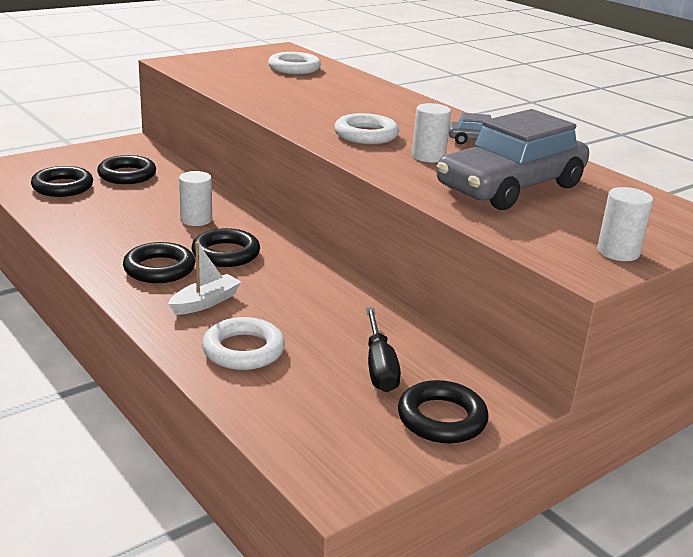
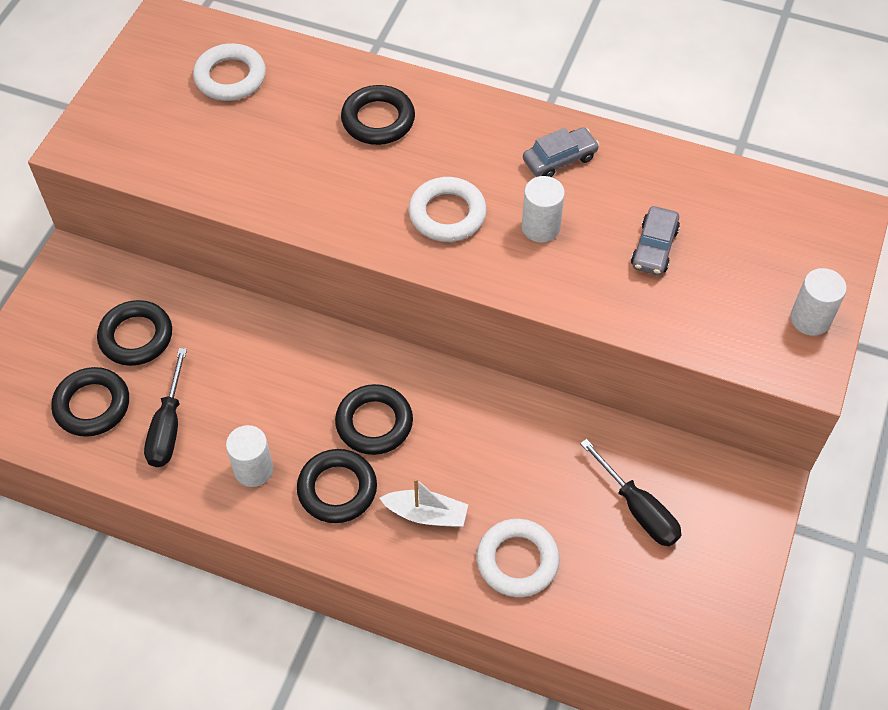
camera: 30 degrees left, 30 degrees up
white boat [168,242,241,315] -> white boat turned 90 degrees clockwise [379,478,468,527]
white cylinder [179,171,212,226] -> white cylinder moved to [226,425,273,487]
black ring [398,380,489,443] -> black ring moved to [341,85,415,145]
grey car [437,109,589,210] -> grey car [631,206,680,275], size x0.43
none -> black screwdriver [144,348,187,467]

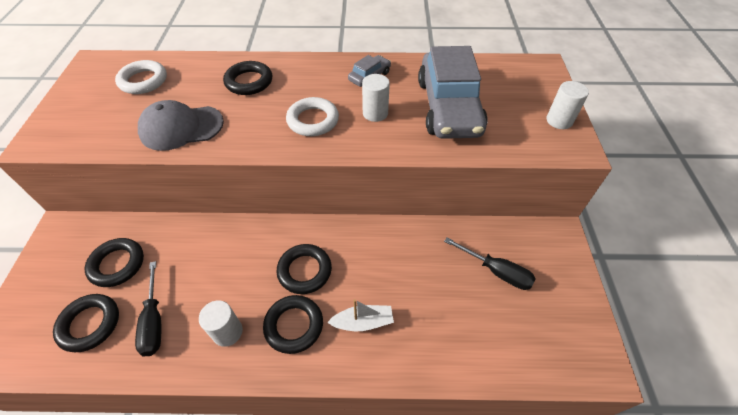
camera: 20 degrees left, 5 degrees down
white ring [477,519,560,597] -> none
grey car [631,206,680,275] -> grey car [418,46,488,139], size x2.31
none -> grey cap [138,100,224,151]

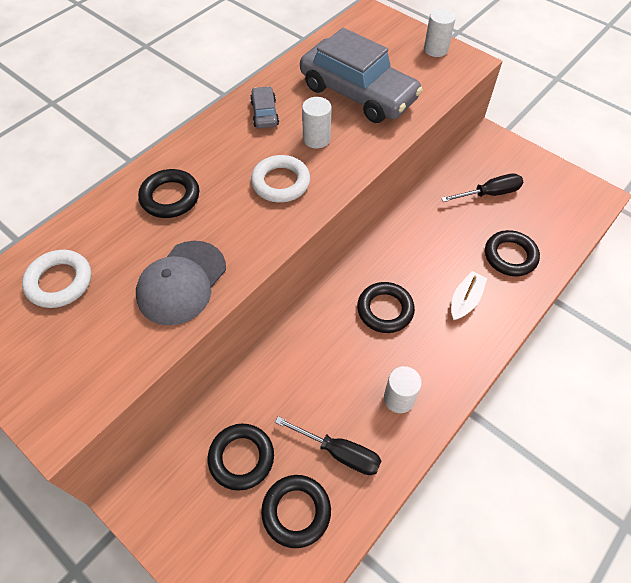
camera: 50 degrees left, 5 degrees up
black ring [263,295,323,354] -> black ring moved to [485,230,540,276]

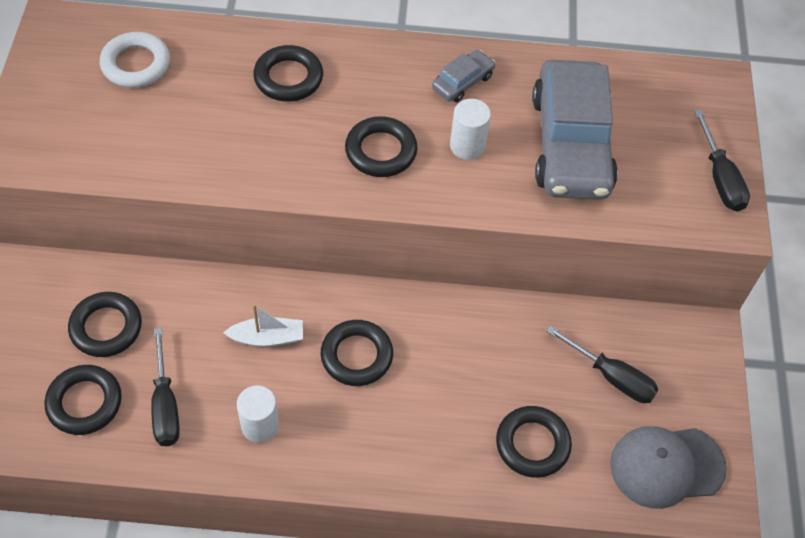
camera: 50 degrees right, 0 degrees up
grey cap [136,241,226,326] -> grey cap moved to [610,427,727,509]
white ring [251,155,310,203] -> black ring [345,116,417,177]
white cylinder [424,9,456,57] -> black screwdriver [694,109,750,211]
white boat [451,271,487,320] -> white boat moved to [223,304,303,347]

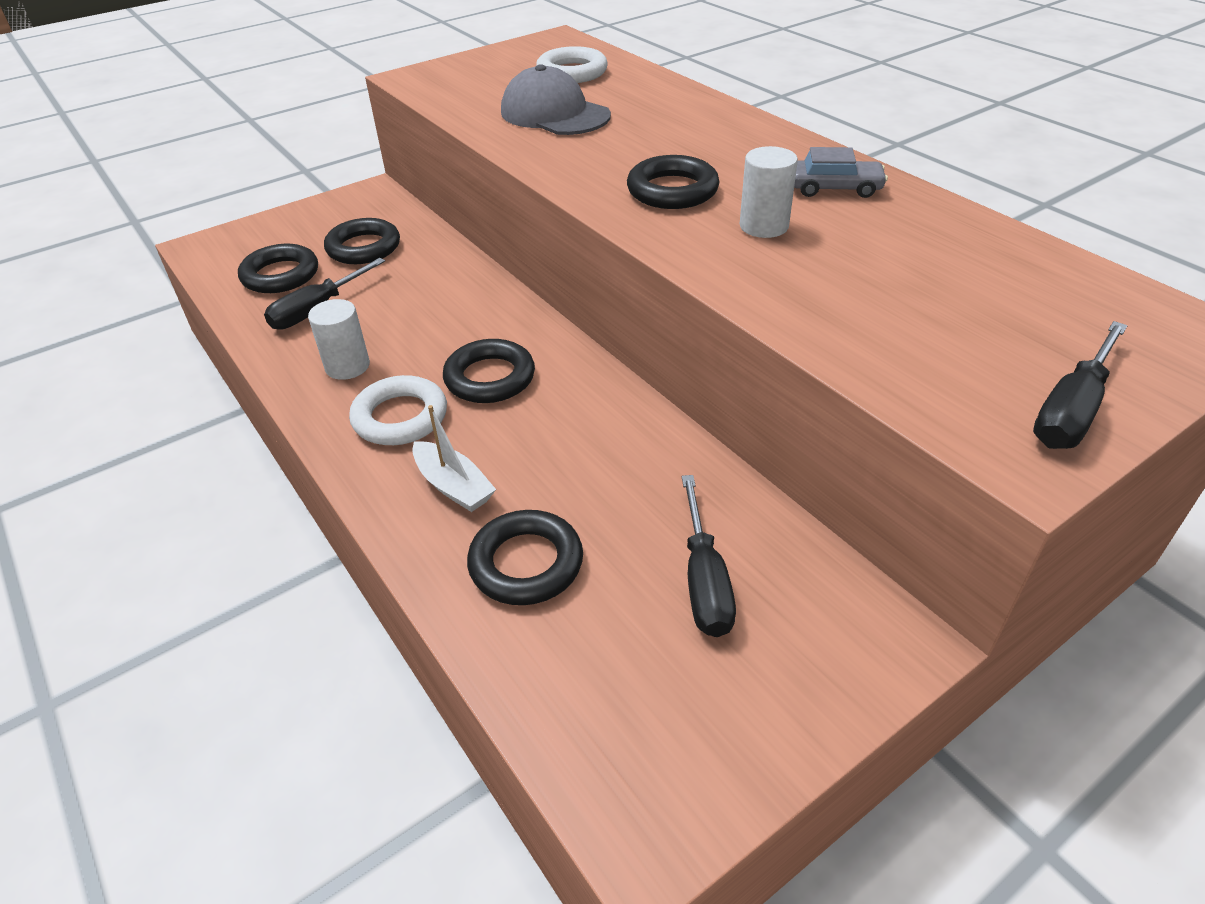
camera: 55 degrees right, 15 degrees down
white boat [223,304,303,347] -> white boat moved to [412,405,496,512]
black ring [253,45,323,102] -> none
grey car [532,60,618,200] -> none
grey cap [610,427,727,509] -> grey cap moved to [501,64,611,135]
none -> white ring [349,375,447,445]

